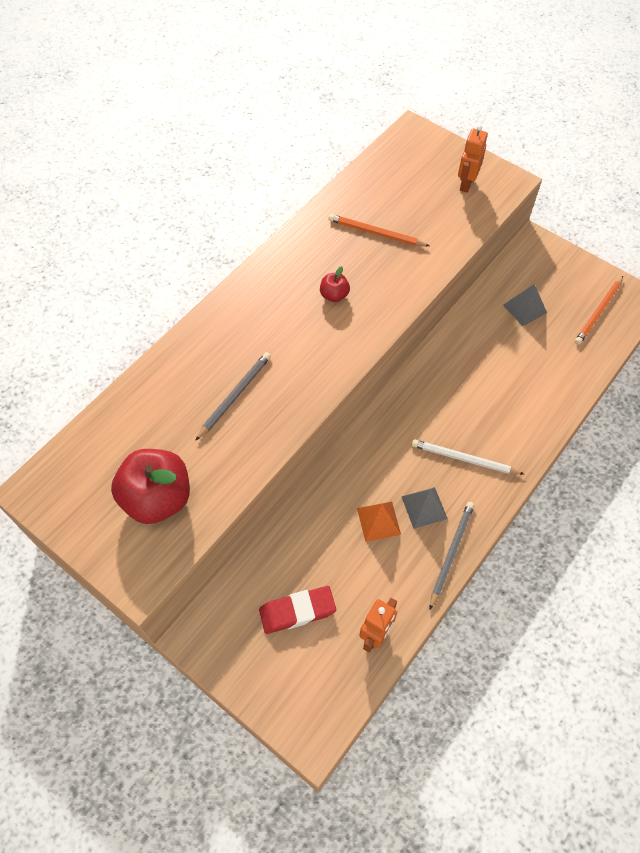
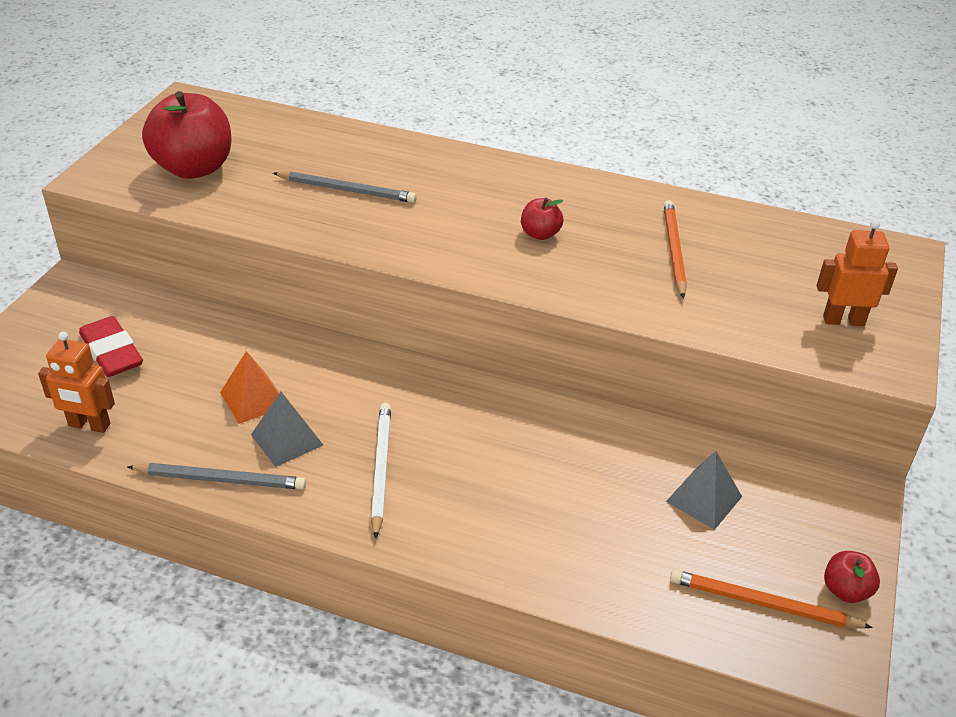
camera: 70 degrees right, 20 degrees down
none -> red apple [824,551,880,603]

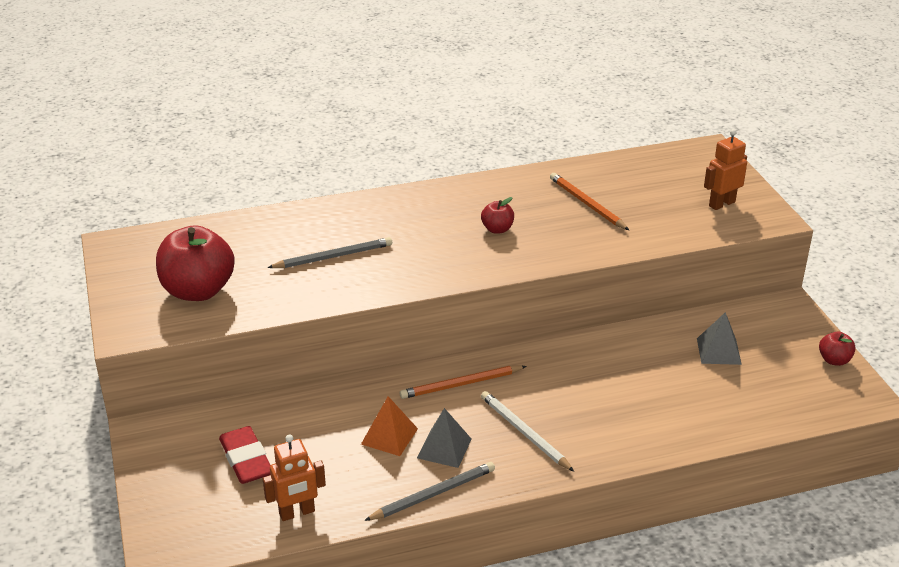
camera: 35 degrees left, 5 degrees down
red eraser [79,316,143,377] -> red eraser turned 45 degrees clockwise [219,426,270,484]
orange pencil [670,570,873,628] -> orange pencil moved to [400,366,527,399]

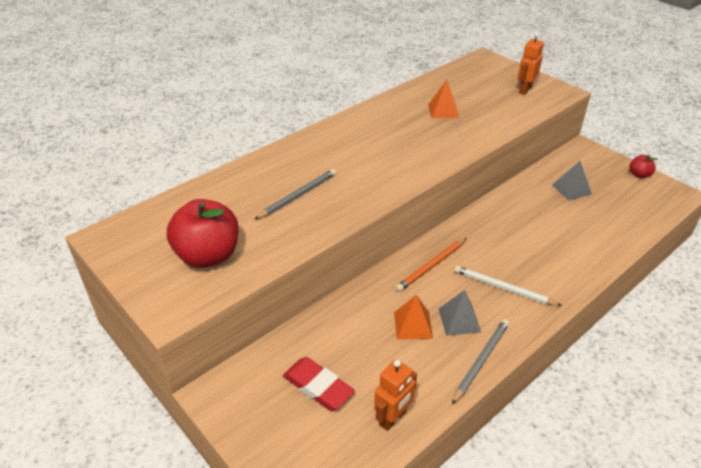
camera: 25 degrees left, 5 degrees up
red apple [481,197,514,234] -> none
orange pencil [550,173,629,230] -> orange pyramid [428,80,459,118]

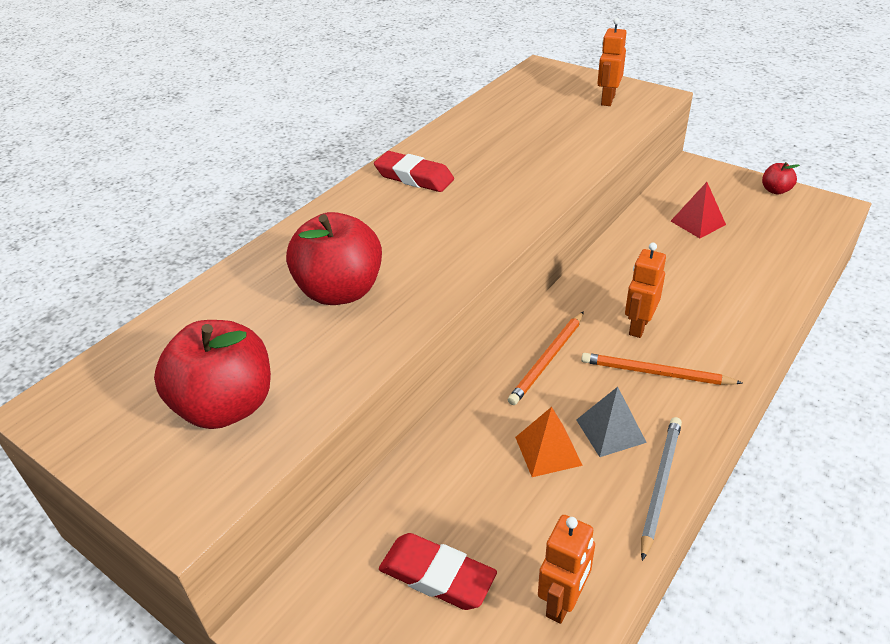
camera: 10 degrees left, 0 degrees up
grey pencil [255,169,336,219] -> red apple [286,212,382,305]
orange pyramid [428,80,459,118] -> none
white pencil [454,266,562,306] -> orange pencil [581,353,742,385]
grey pyramid [552,161,592,201] -> red pyramid [671,182,726,238]
none -> red eraser [374,151,454,192]
none -> orange robot [625,243,666,338]

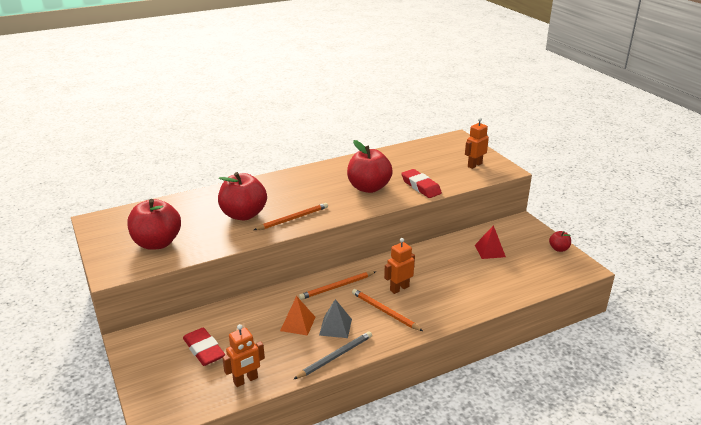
camera: 25 degrees right, 10 degrees down
red eraser [374,151,454,192] -> red eraser moved to [401,169,442,198]
none -> orange pencil [254,203,328,230]
none -> red apple [347,140,393,193]

